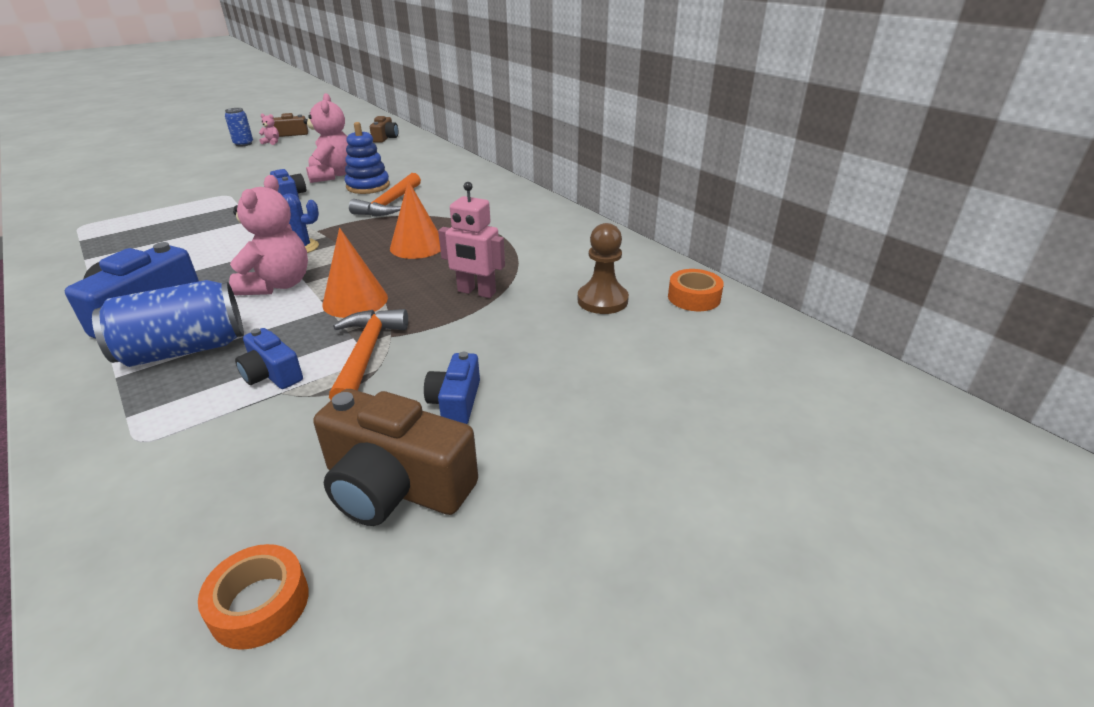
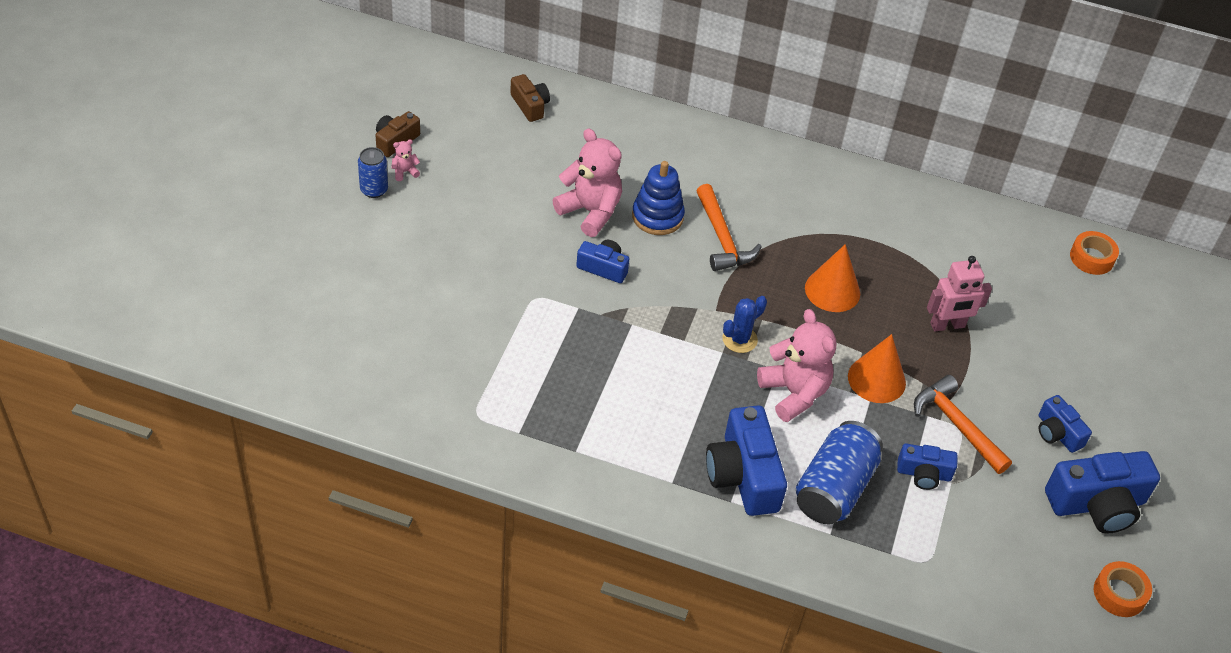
camera: 40 degrees left, 15 degrees up
brown camera [313,389,478,526] -> blue camera [1045,451,1160,533]
brown pawn [578,223,629,314] -> none

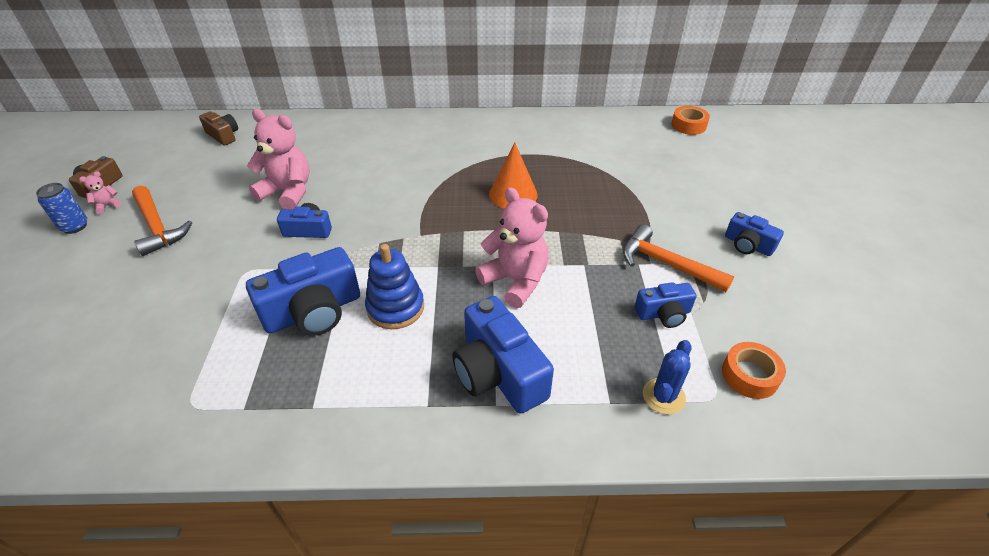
camera: 15 degrees left, 5 degrees down
blue stacking toy [632,161,685,235] -> blue stacking toy moved to [365,244,424,329]
orange hammer [697,184,762,271] -> orange hammer moved to [132,186,192,256]
blue cactus [722,296,767,353] -> blue cactus moved to [643,340,692,414]
blue can [796,421,883,524] -> none
orange cone [848,334,906,403] -> none
pink robot [927,256,992,331] -> none
blue camera [1045,451,1160,533] -> blue camera moved to [246,247,360,336]
orange tape [1094,561,1152,617] -> orange tape moved to [722,342,786,399]

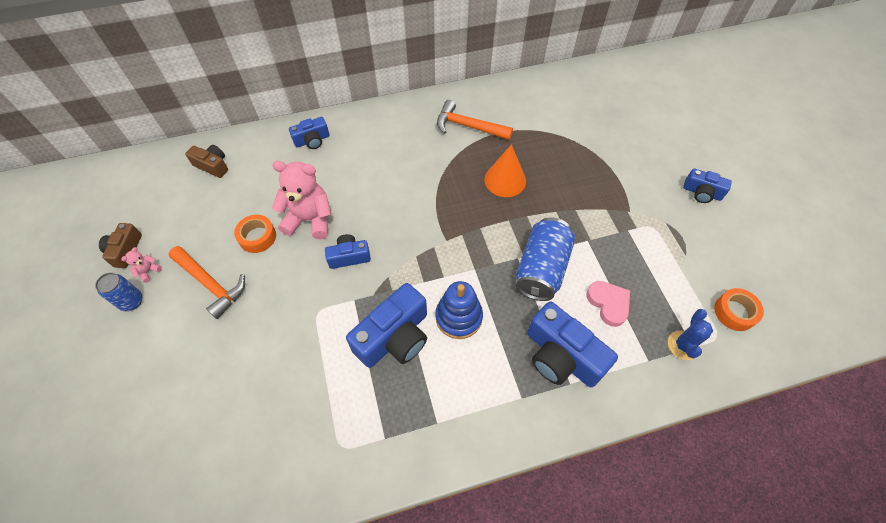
camera: 15 degrees left, 15 degrees up
pink teddy bear [475,187,549,308] -> blue can [516,217,575,301]
orange hammer [623,224,734,292] -> orange hammer moved to [437,100,513,140]
blue camera [635,282,697,328] -> blue camera moved to [289,117,329,149]
orange tape [672,106,710,135] -> orange tape moved to [234,215,276,253]
none -> pink heart [587,281,630,327]

